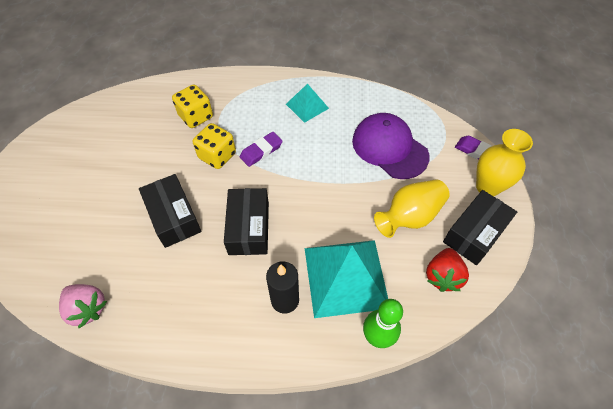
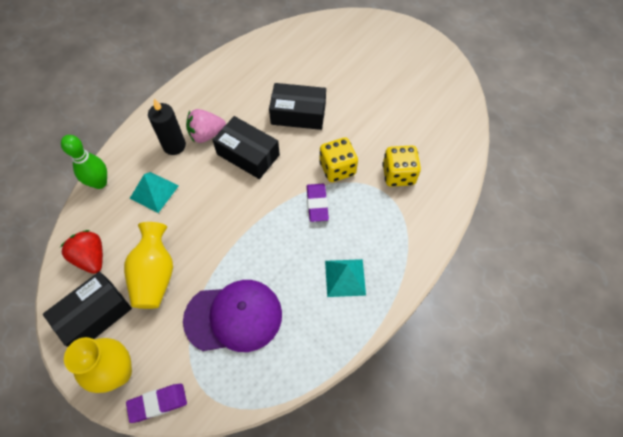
camera: 125 degrees right, 5 degrees up
pink strawberry [59,284,107,328] -> pink strawberry moved to [186,109,226,143]
turquoise pyramid [305,240,388,318] -> turquoise pyramid [129,172,178,213], size x0.53
black box [443,190,517,265] -> black box turned 60 degrees clockwise [43,272,132,347]

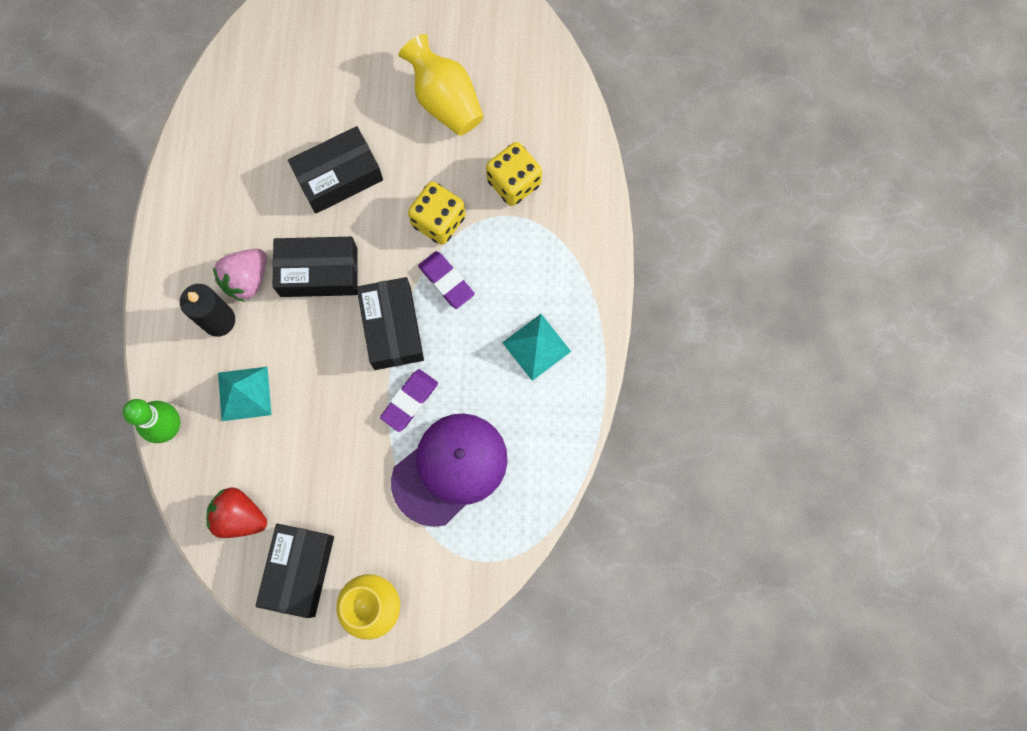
camera: 35 degrees left, 15 degrees up
yellow vase [124,222,173,309] -> yellow vase moved to [398,34,484,136]
purple eraser [126,384,187,423] -> purple eraser moved to [380,369,438,432]
none -> black box [357,277,424,370]

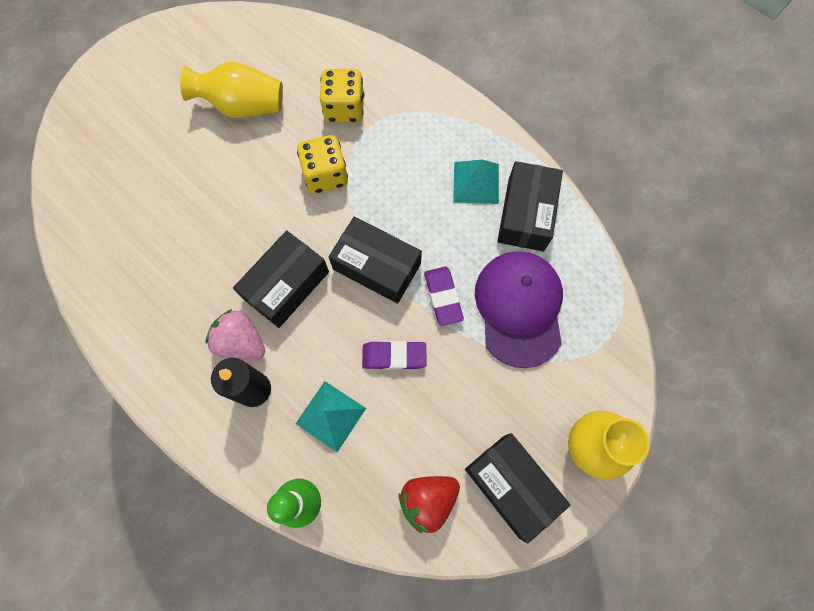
camera: 50 degrees left, 5 degrees down
pink strawberry [213,249,267,302] -> pink strawberry turned 135 degrees clockwise [206,309,265,361]
black box [288,126,383,214] -> black box moved to [497,161,563,251]
purple eraser [418,251,475,309] -> purple eraser moved to [362,341,426,370]

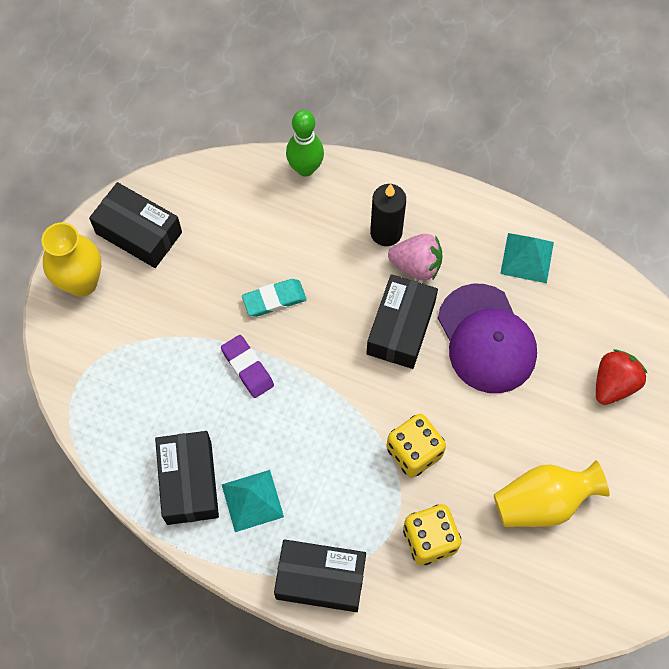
camera: 160 degrees right, 5 degrees down
turquoise pyramid [296,381,366,452] -> turquoise pyramid moved to [500,233,554,283]
black box [329,216,422,304] -> black box moved to [274,539,366,612]
purple eraser [362,341,426,370] -> turquoise eraser [242,279,307,317]
red strawberry [398,476,460,533] -> red strawberry moved to [596,350,648,405]
purple cap [475,251,563,368] -> purple cap moved to [438,284,537,393]

